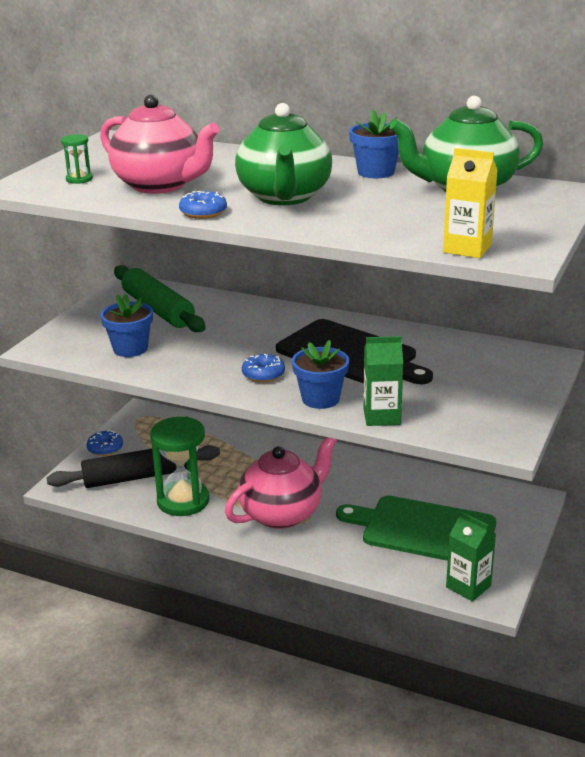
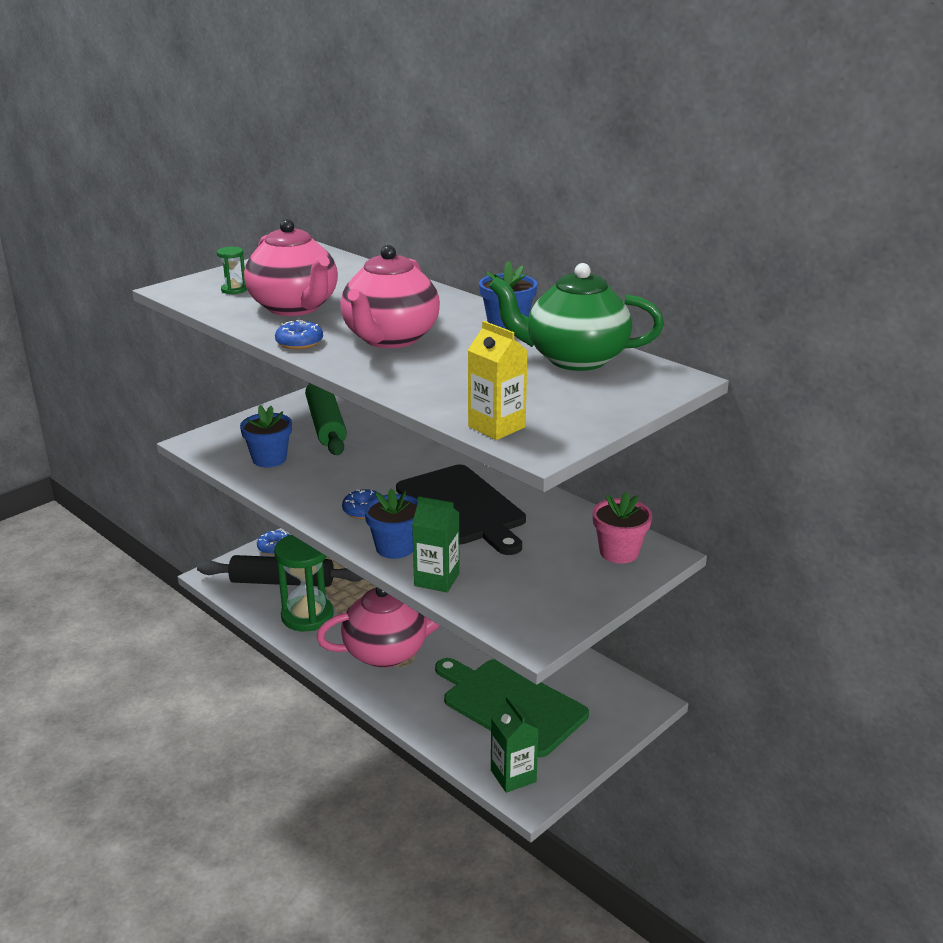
camera: 20 degrees right, 0 degrees up
green teapot [235,103,332,205] -> pink teapot [340,245,440,348]
none -> pink flower pot [593,492,652,563]

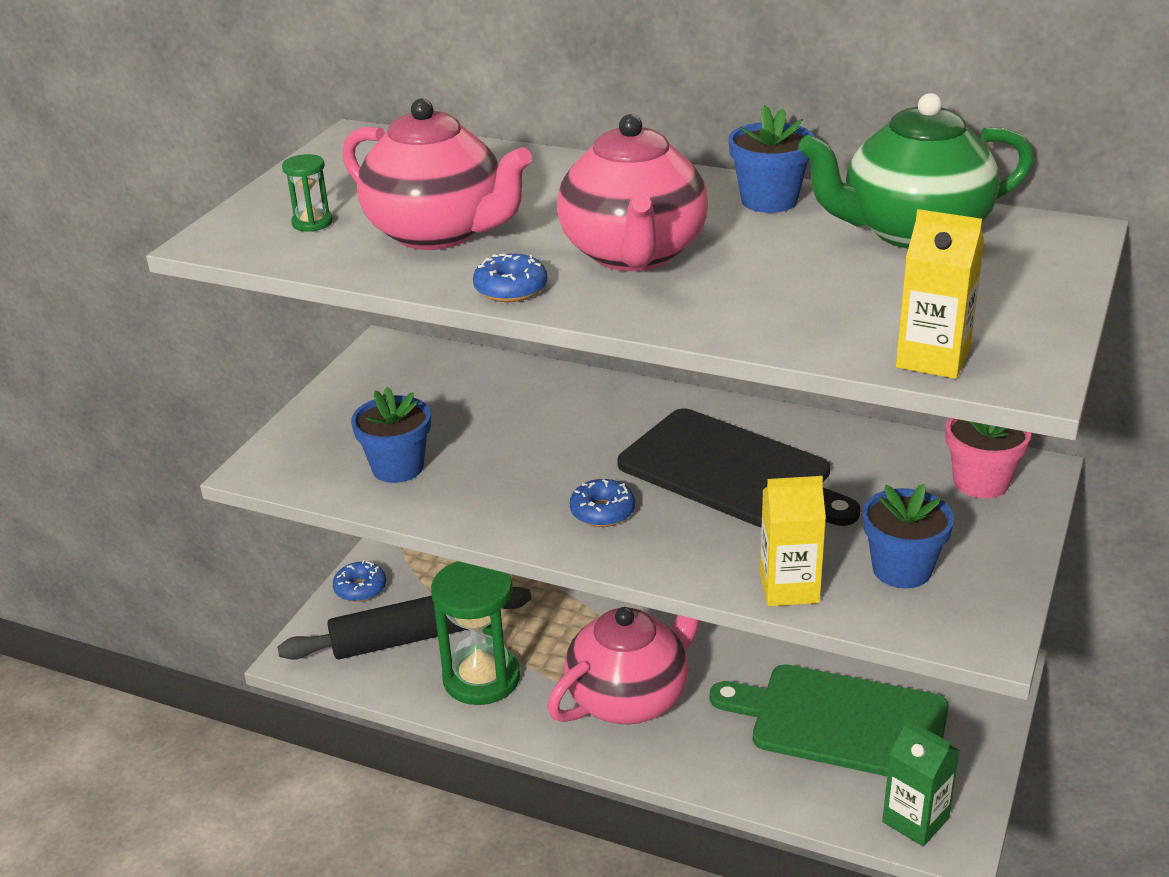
camera: 20 degrees left, 5 degrees up
green rolling pin [305,383,347,455] -> none
blue flower pot [364,489,418,559] -> blue flower pot moved to [863,484,954,588]
green carton [412,496,460,593] -> yellow carton [760,476,826,606]

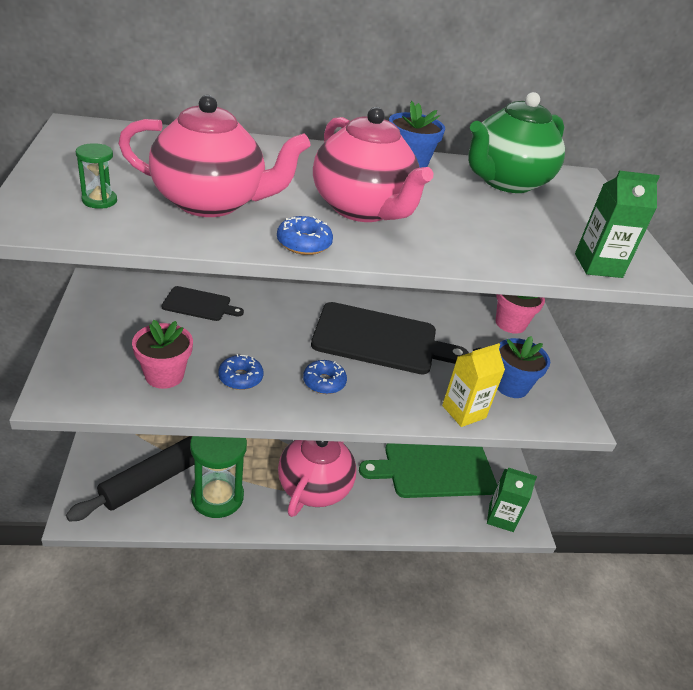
camera: 35 degrees left, 5 degrees up
blue donut [333,560,386,602] -> blue donut moved to [218,354,264,390]
blue flower pot [351,387,431,483] -> pink flower pot [132,320,193,389]
yellow carton [896,209,984,379] -> green carton [575,171,660,278]
none -> black cutting board [161,286,244,321]

